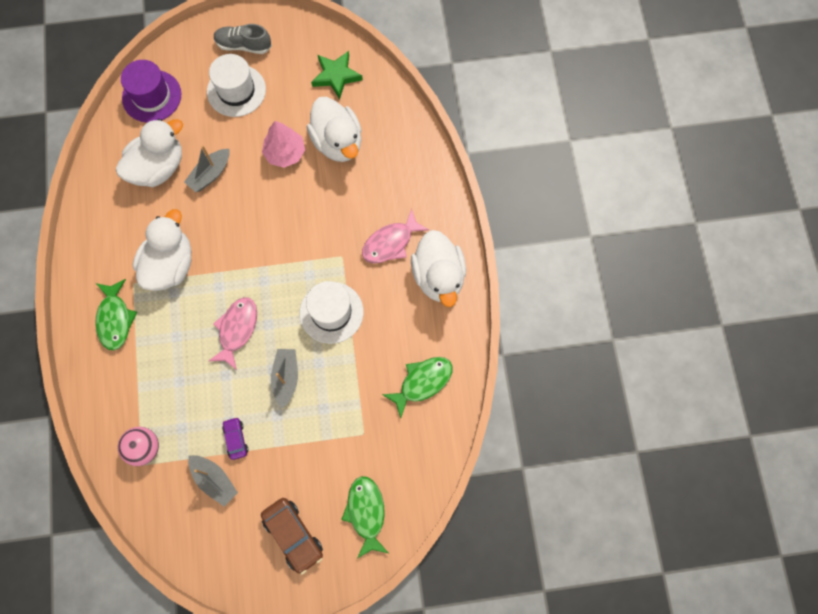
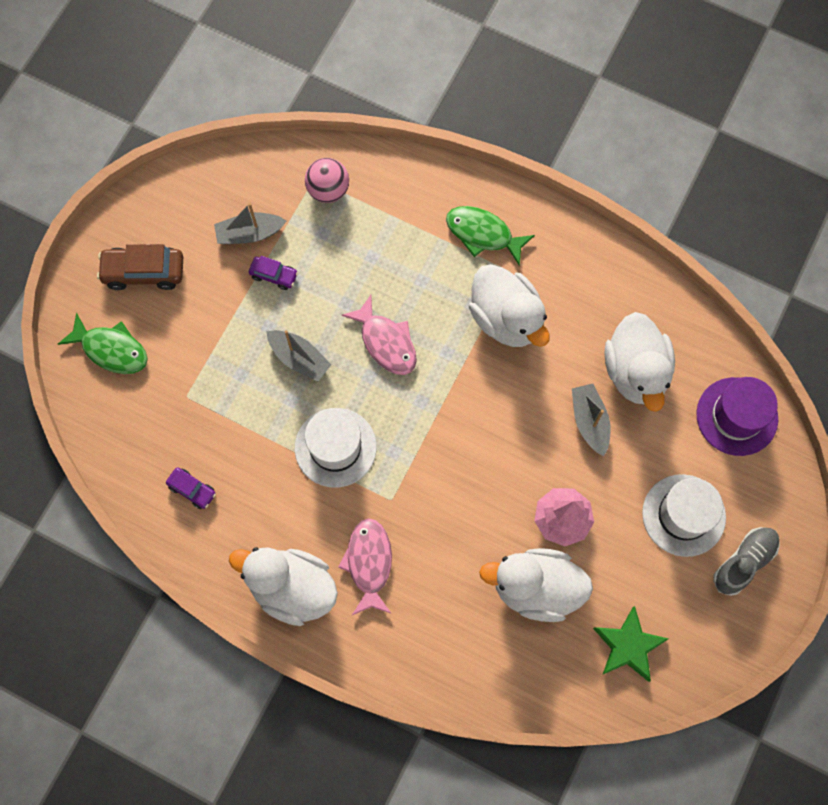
camera: 125 degrees right, 0 degrees up
green fish [382,357,453,418] -> purple car [166,467,216,509]

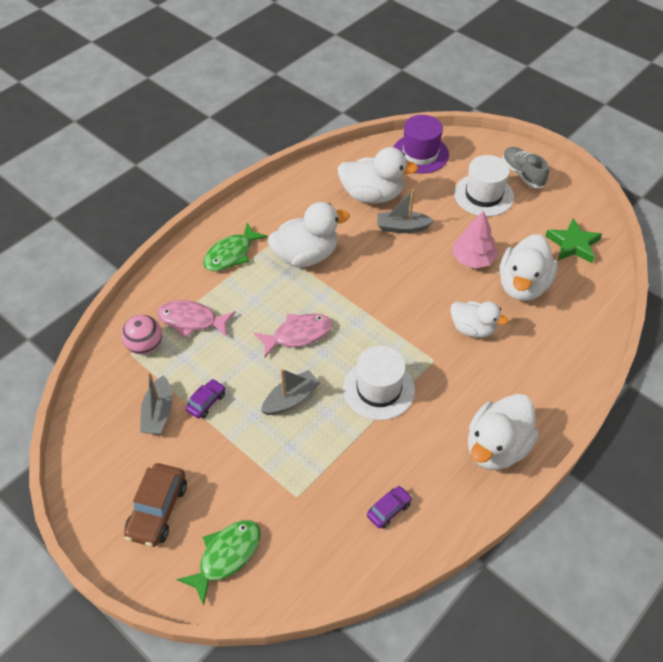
camera: 75 degrees left, 20 degrees down
pink fish [338,518,392,615] -> pink fish moved to [157,300,236,338]
none -> white duck [450,301,508,338]

